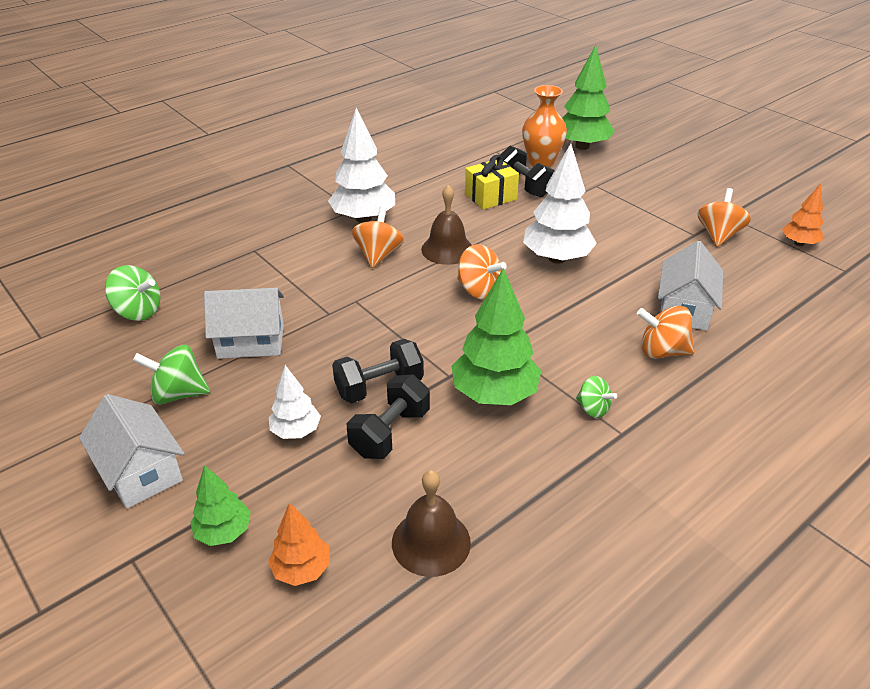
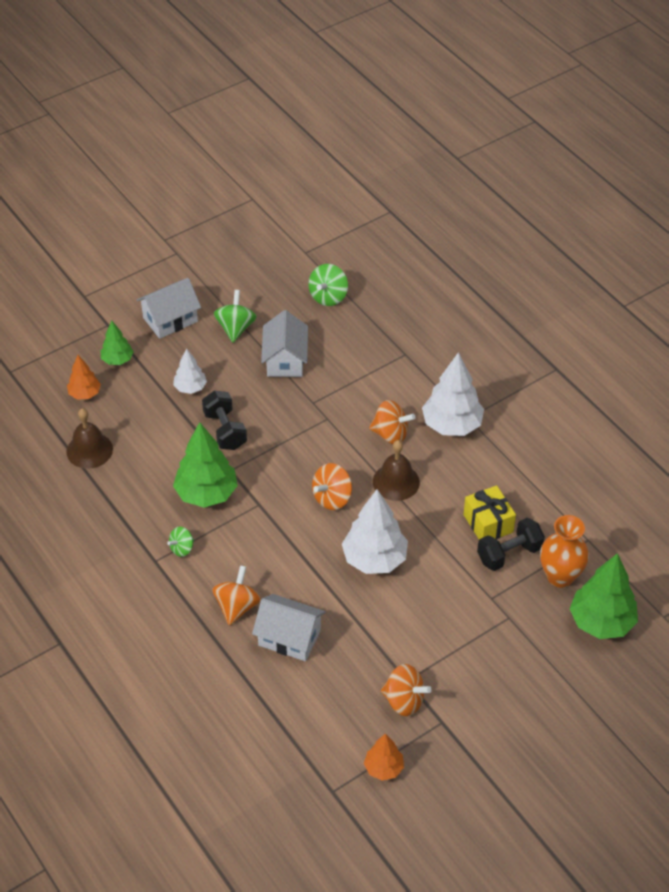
camera: 95 degrees right, 10 degrees up
black dumbbell [347,375,430,459] -> none

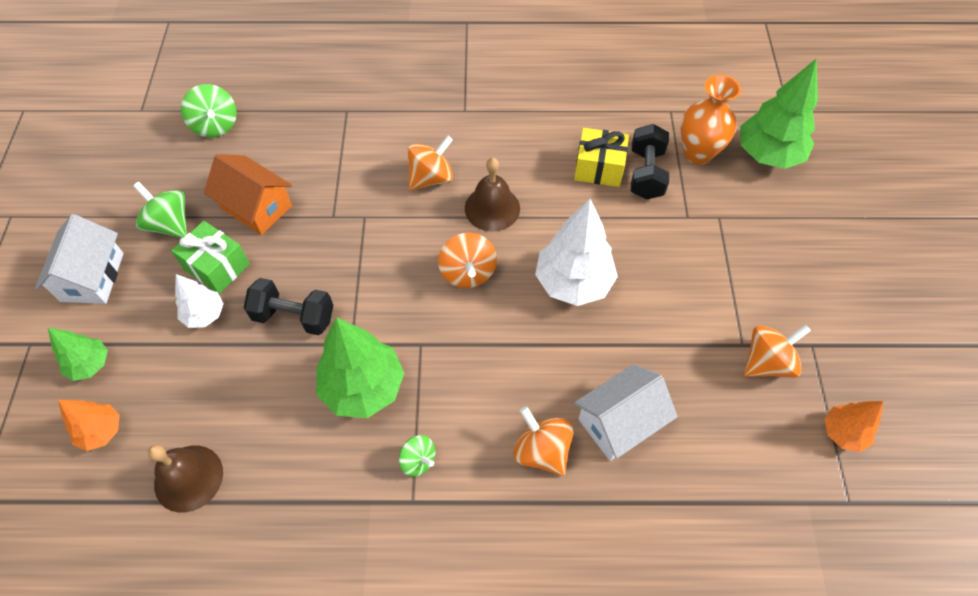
camera: 55 degrees left, 10 degrees up
green spinning top [167,526,194,557] -> green spinning top turned 45 degrees counterclockwise [399,435,435,477]
white house [261,310,308,377] -> orange house [204,154,292,235]
white tree [422,352,484,436] -> none
none -> green gift [171,221,250,294]

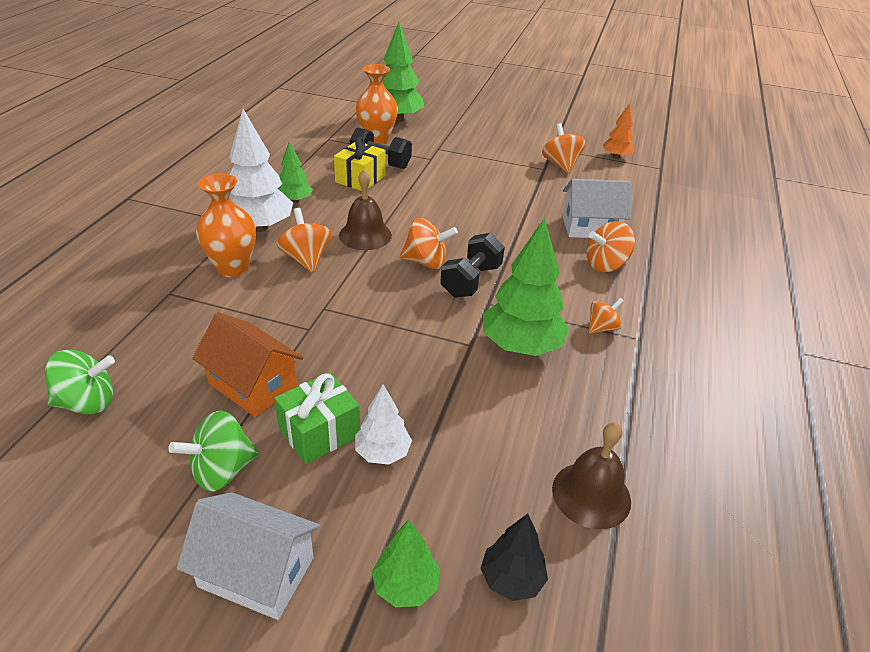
camera: 75 degrees left, 20 degrees down
orange tree [58,400,120,451] -> black tree [480,514,548,601]
orange house [204,154,292,235] -> orange house turned 75 degrees clockwise [192,312,303,417]
black dumbbell [244,278,333,335] -> black dumbbell moved to [440,233,505,298]
green spinning top [399,435,435,477] -> orange spinning top [589,298,624,334]
white tree [535,199,618,306] -> white tree moved to [229,109,293,232]
white house [574,364,677,461] -> white house turned 75 degrees counterclockwise [562,179,631,238]
none -> orange vase [196,173,256,277]
none -> green tree [278,141,313,203]

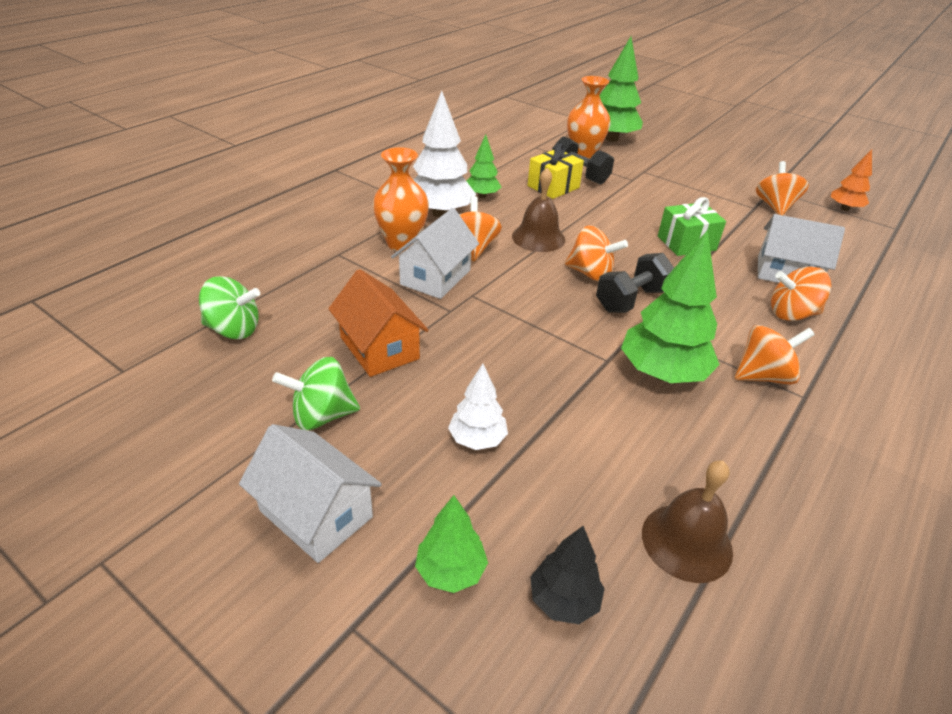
camera: 20 degrees right, 0 degrees up
green gift [274,372,360,464] -> green gift moved to [658,197,726,256]
orange spinning top [589,298,624,334] -> orange spinning top [735,325,815,385], size x1.58
none -> white house [391,208,479,299]

